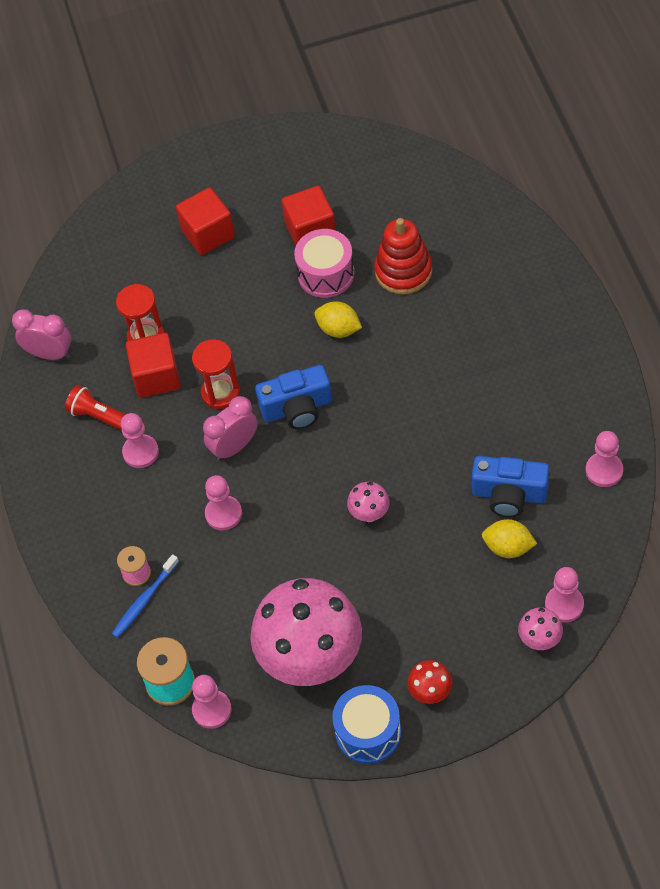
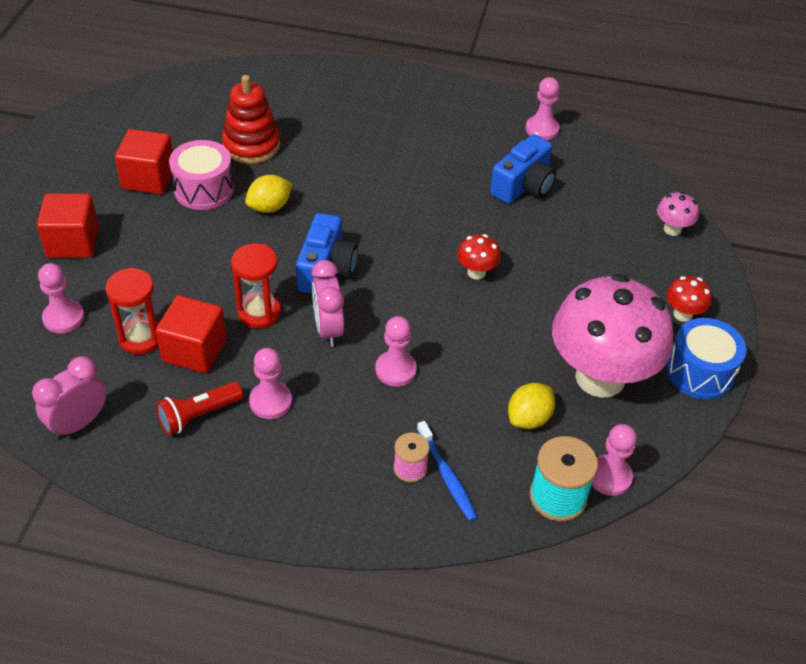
camera: 70 degrees left, 10 degrees down
pink mushroom [347,482,390,522] -> red mushroom [457,234,501,280]
yellow lemon [482,519,537,558] -> yellow lemon moved to [508,383,555,429]
pink pawn [545,567,584,622] -> pink pawn moved to [38,263,85,333]

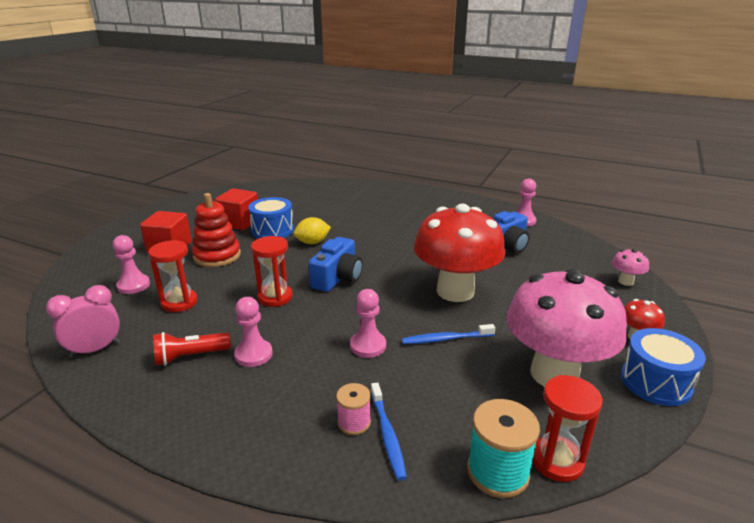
camera: 15 degrees right, 20 degrees down
red cube [156,295,227,373] -> none
pink drum [169,140,234,210] -> blue drum [248,197,294,239]
red stacking toy [222,75,280,164] -> red stacking toy moved to [192,193,241,267]
pink clock [312,260,344,347] -> none
red mushroom [457,234,501,280] -> red mushroom [414,204,505,302], size x2.48
yellow lemon [508,383,555,429] -> none
pink pawn [592,424,637,496] -> red hourglass [532,375,603,482]
none -> blue toothbrush [402,324,495,344]

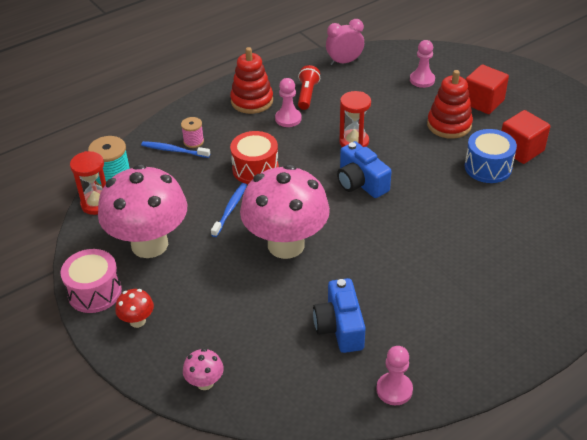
camera: 120 degrees right, 15 degrees up
pink clock [46,285,120,358] -> pink clock turned 105 degrees counterclockwise [326,19,364,65]
red hourglass [148,240,198,312] -> none
yellow lemon [293,217,331,244] -> none
pink pawn [350,289,386,358] -> red drum [230,131,279,184]
red mushroom [414,204,505,302] -> pink mushroom [240,164,330,259]
blue drum [621,328,706,406] -> pink drum [61,249,122,313]
none -> red stacking toy [230,47,273,114]

